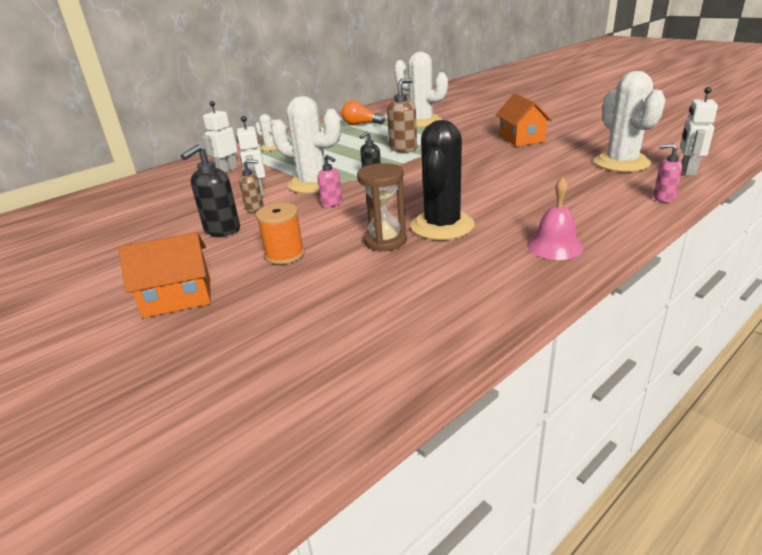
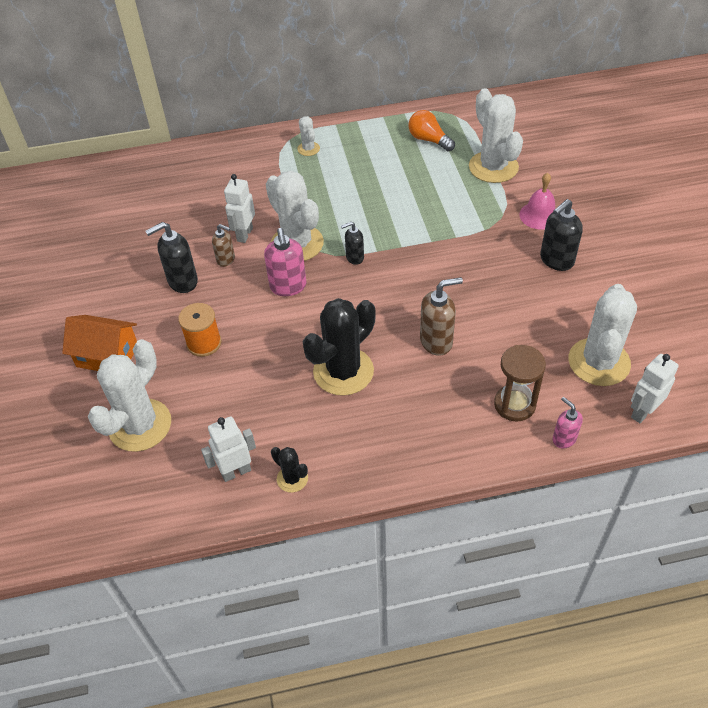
camera: 30 degrees right, 20 degrees up
white robot [202,101,238,173] -> white robot moved to [201,416,256,482]
pink soap dispenser [318,155,342,207] -> pink soap dispenser [264,228,306,296], size x1.64
brown hourglass [357,163,407,252] -> brown hourglass moved to [494,345,546,421]
brown soap dispenser [387,78,417,153] -> brown soap dispenser moved to [420,277,463,356]
orange house [496,93,552,146] -> black soap dispenser [540,199,583,271]
pink bell [527,177,584,260] -> pink bell moved to [519,173,556,230]
none -> white cactus [88,339,171,452]
none -> black cactus [271,447,308,493]

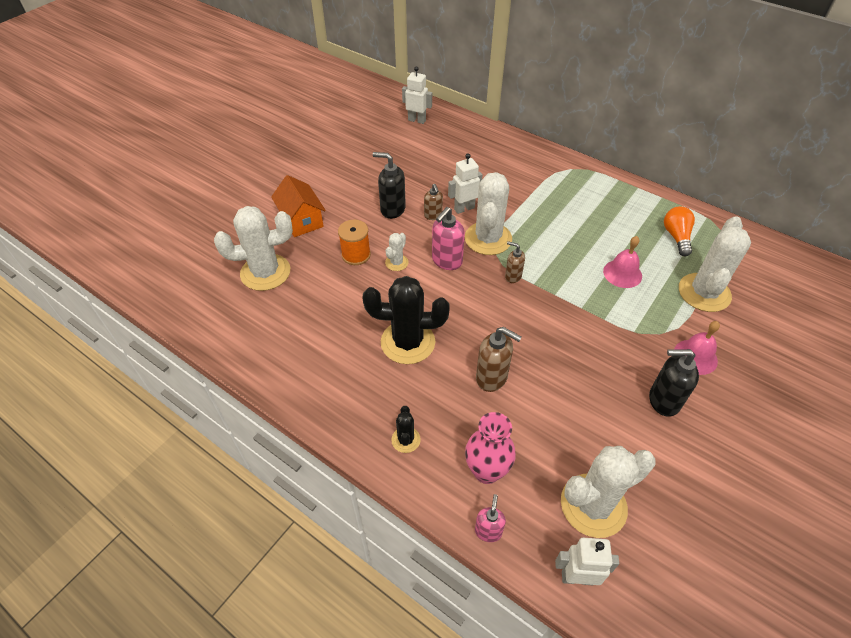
camera: 45 degrees right, 0 degrees up
white robot [201,416,256,482] -> white robot moved to [402,66,432,124]
black cactus [271,447,308,493] -> black cactus moved to [391,406,421,453]
white cactus [297,116,320,156] -> white cactus moved to [385,233,409,271]
black soap dispenser [341,222,364,265] -> brown soap dispenser [505,241,525,283]
brown hourglass [494,345,546,421] -> pink vase [465,412,516,484]
none -> pink bell [603,236,642,288]

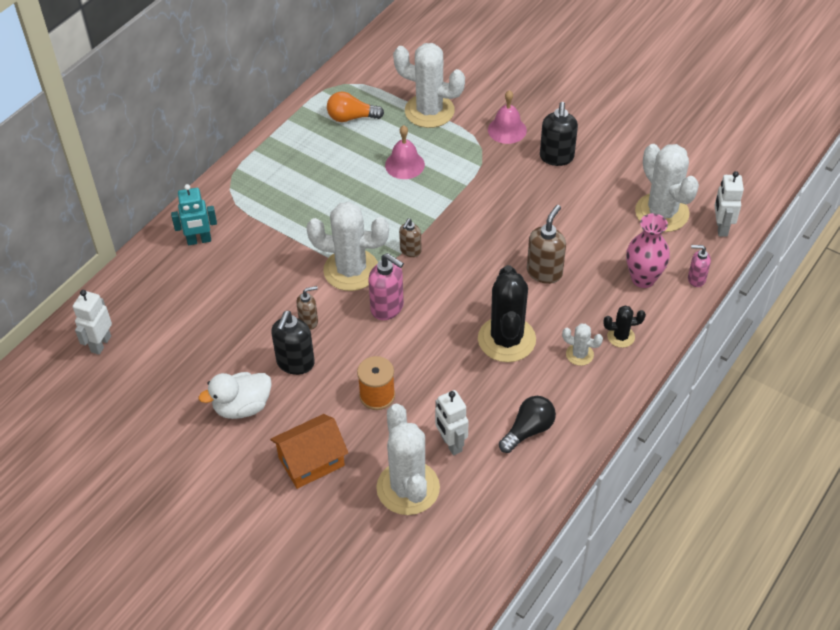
camera: 90 degrees left, 0 degrees up
white cactus [385,233,409,271] -> white cactus moved to [562,324,603,366]
white robot [448,153,483,214] -> white robot moved to [435,390,469,455]
none -> turquoise robot [171,184,217,245]
none -> white duck [199,372,272,419]
none -> black light bulb [499,396,556,453]

